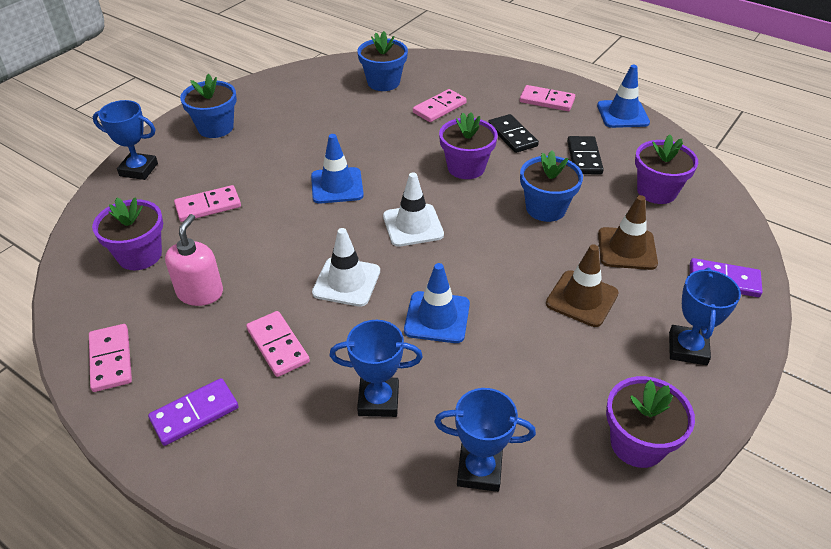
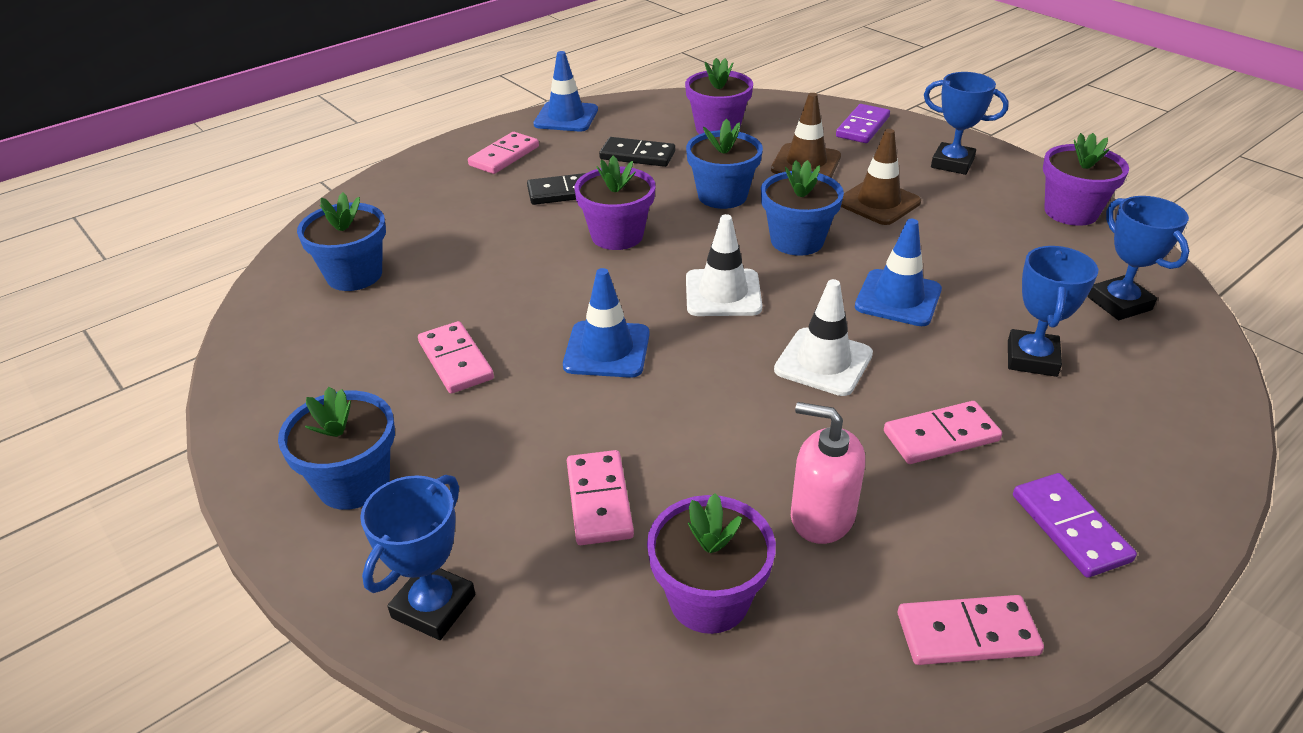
camera: 75 degrees left, 5 degrees down
pink domino [413,89,467,122] -> pink domino moved to [418,321,494,394]
blue trophy [434,388,536,492] -> blue trophy turned 45 degrees counterclockwise [1088,196,1189,320]
none -> blue flower pot [761,160,844,256]

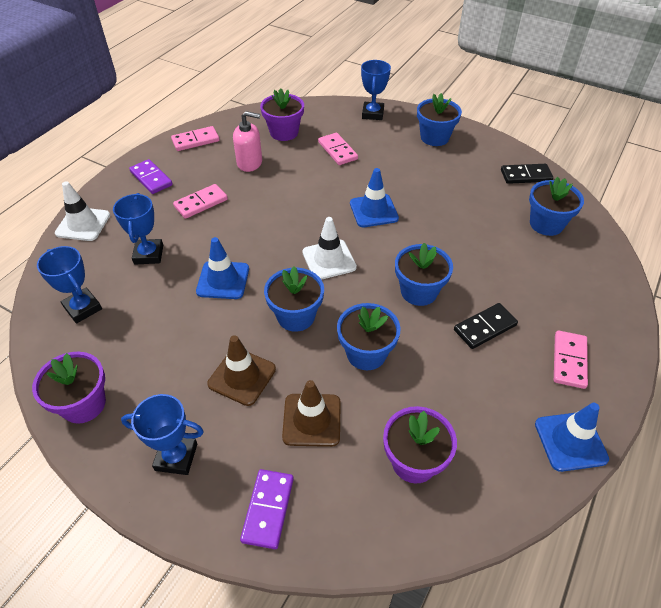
camera: 160 degrees right, 10 degrees up
pink domino [418,321,494,394] -> none
purple flower pot [574,156,656,250] -> blue flower pot [395,243,453,306]
black domino [599,137,675,167] -> black domino moved to [501,164,553,184]
white traffic cone [774,279,873,396] -> white traffic cone moved to [55,181,110,241]

